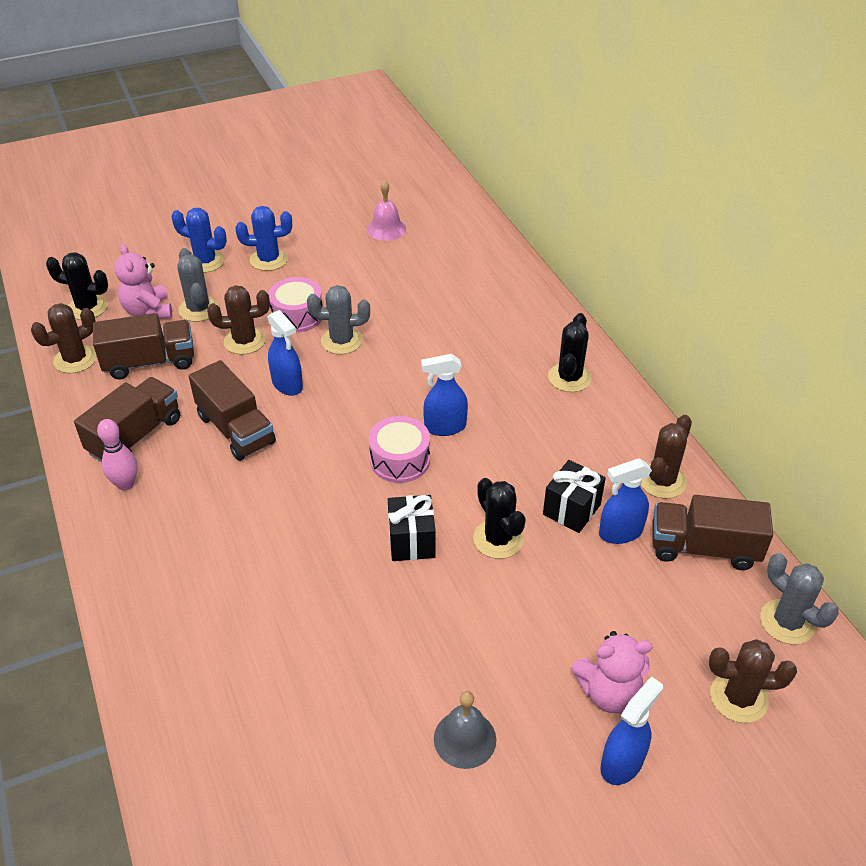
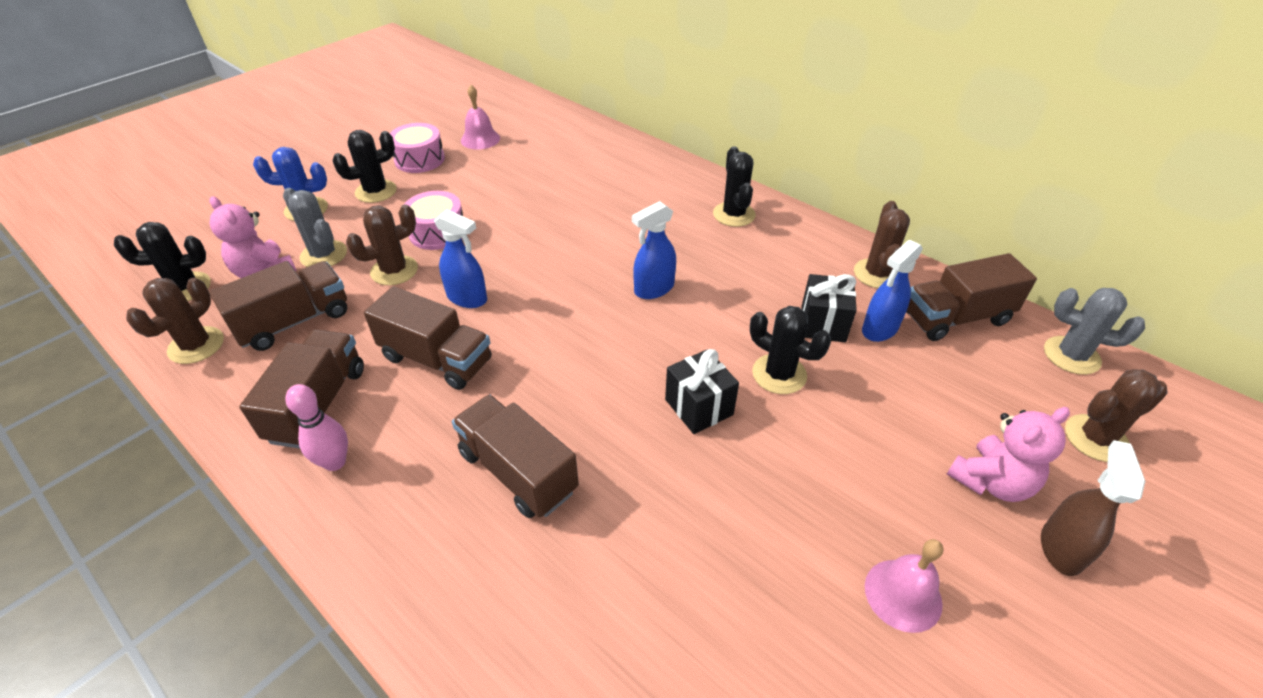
camera: 25 degrees left, 0 degrees up
blue cactus [235,206,292,271] -> black cactus [332,130,397,203]
grey cactus [307,285,370,354] -> none
pink drum [369,416,430,483] -> pink drum moved to [389,123,445,173]
grey bell [434,691,496,769] -> pink bell [865,539,943,633]
blue spray bottle [601,676,663,785] -> brown spray bottle [1041,440,1145,576]
none -> brown truck [452,395,579,518]

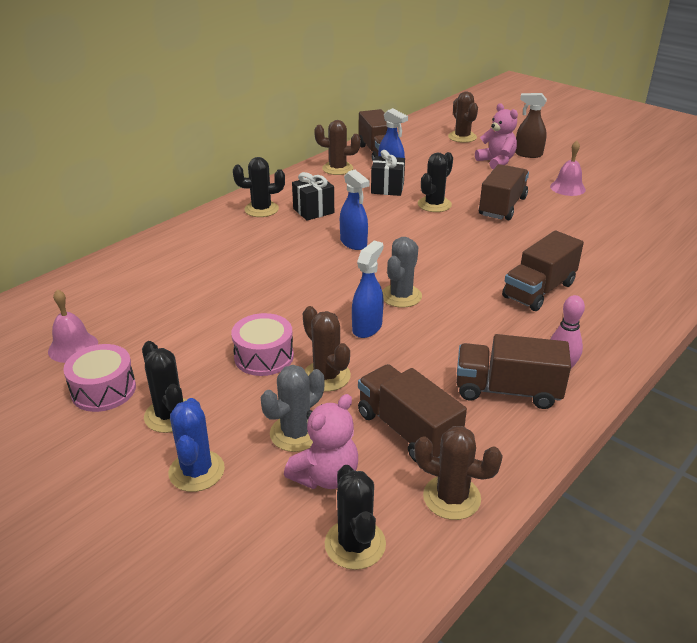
camera: 90 degrees left, 10 degrees down
brown truck [364,286,492,390] -> brown truck moved to [479,164,529,220]
black gift [665,349,739,434] -> black gift moved to [292,172,334,221]
grey cactus [1044,288,1145,375] -> grey cactus moved to [382,237,422,308]

